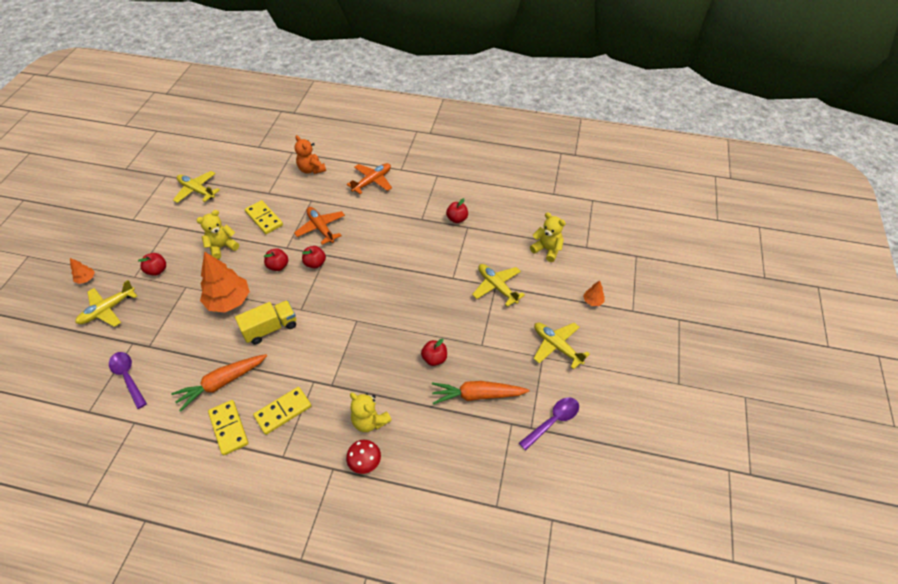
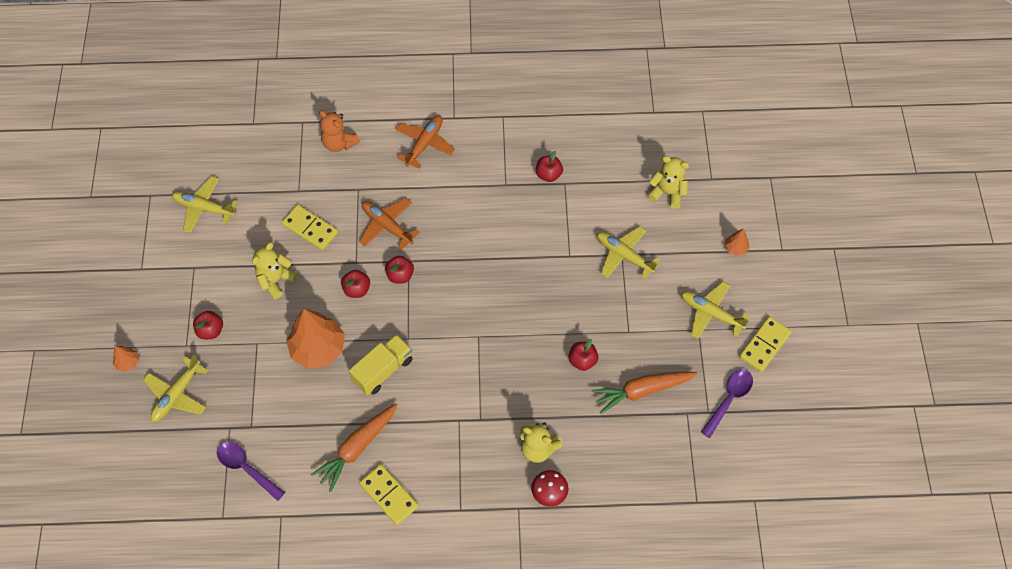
camera: 15 degrees left, 10 degrees up
yellow domino [253,387,311,435] -> yellow domino moved to [739,316,791,372]

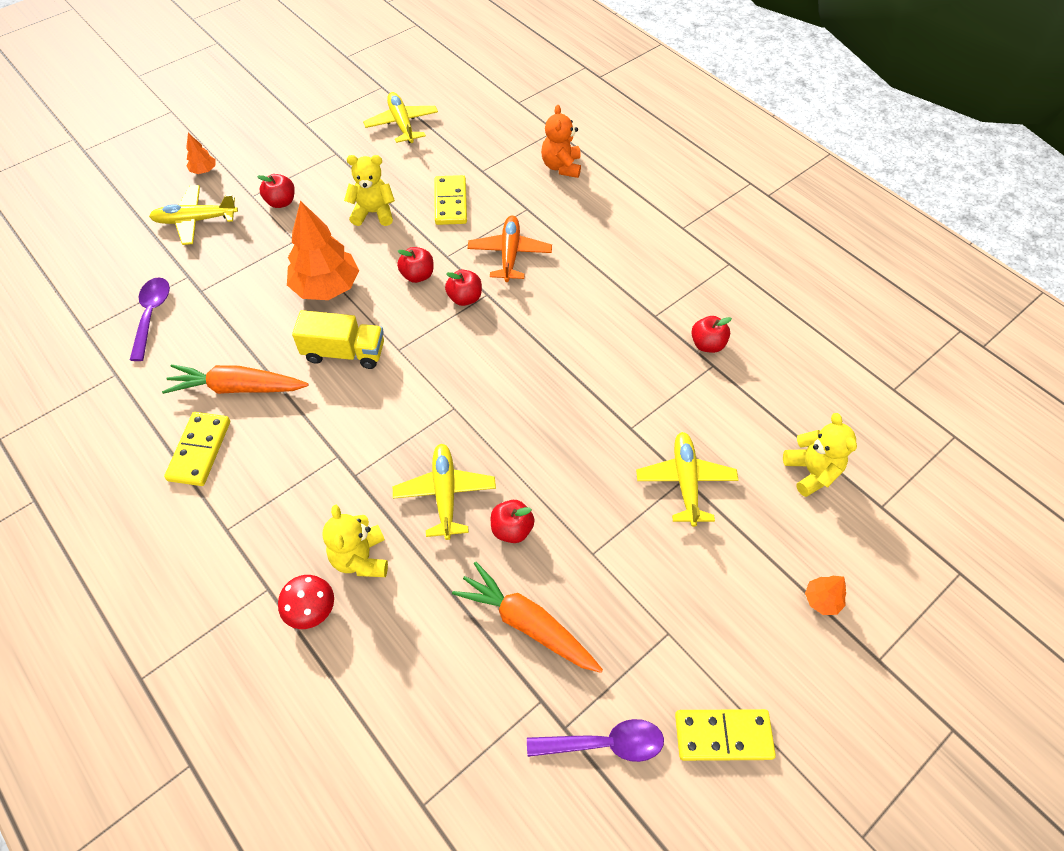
camera: 50 degrees right, 5 degrees down
orange plane [395,115,455,169] -> none
yellow plane [681,281,750,339] -> yellow plane moved to [393,444,496,540]

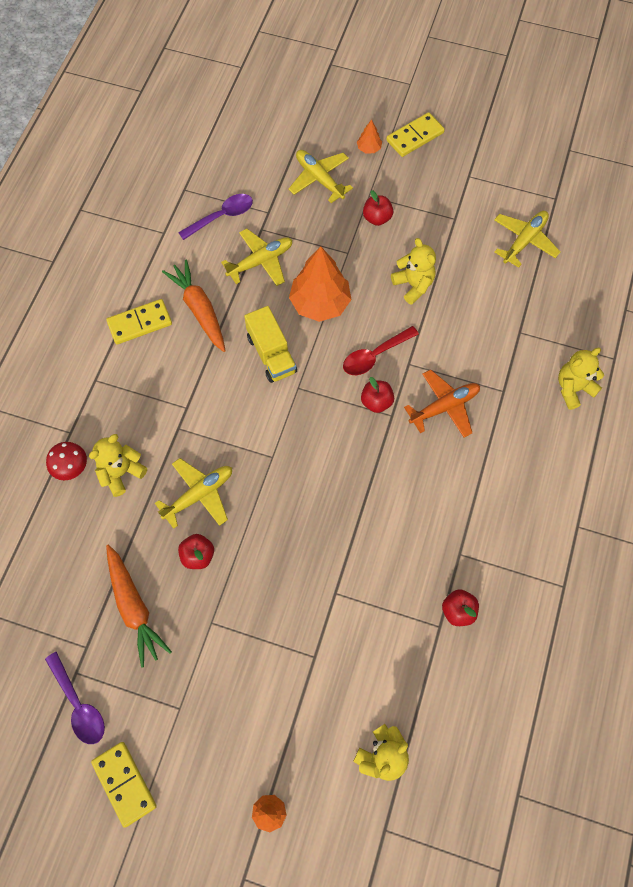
camera: 60 degrees right, 10 degrees up
red apple [397,247,434,283] -> red spoon [343,326,419,375]
yellow domino [435,175,467,225] -> yellow domino moved to [386,112,445,157]
orange carrot [452,562,603,673] -> orange carrot turned 150 degrees clockwise [106,545,172,668]
orange teddy bear [541,105,581,178] -> yellow teddy bear [558,348,604,410]
yellow plane [636,432,738,527] -> yellow plane moved to [221,229,292,286]

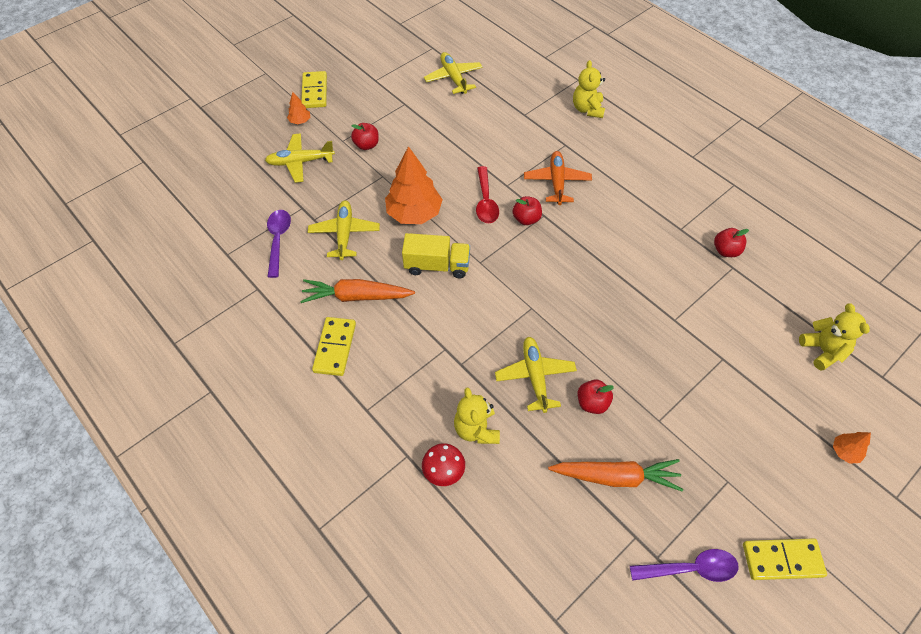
camera: 60 degrees left, 10 degrees down
yellow teddy bear [391,238,436,305] -> none

